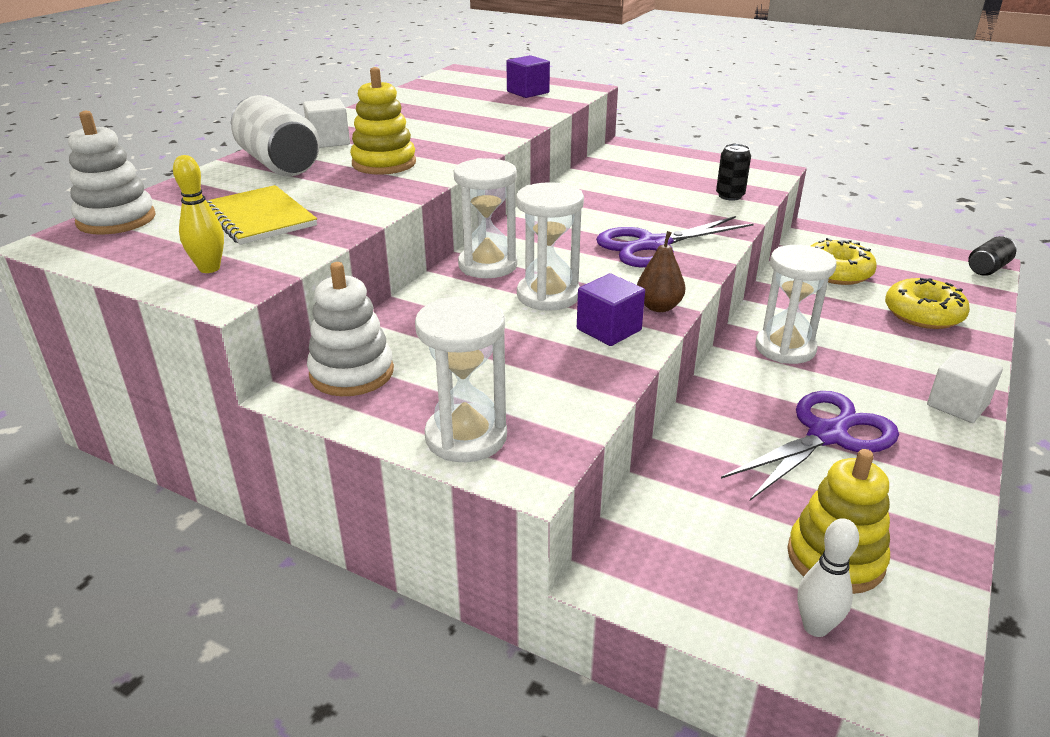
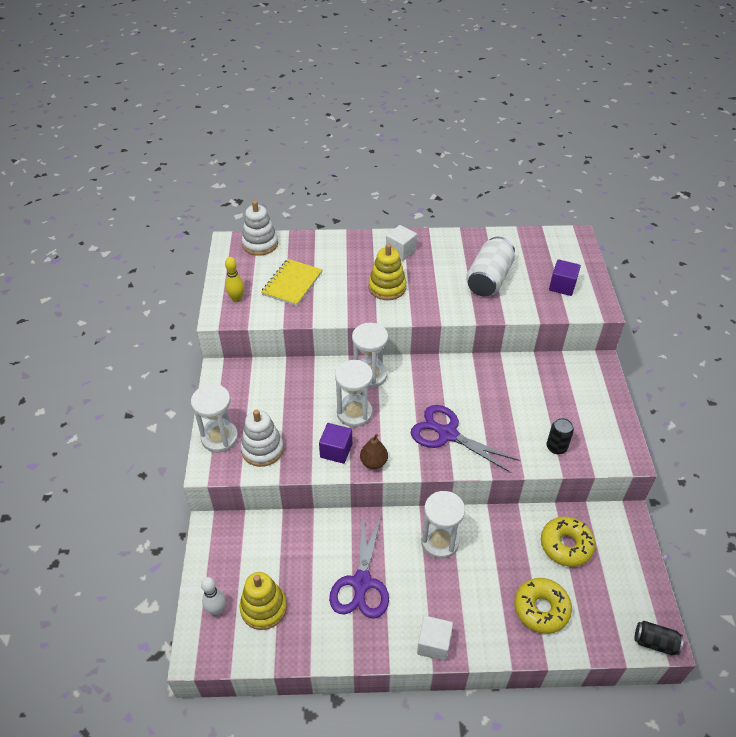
camera: 60 degrees right, 15 degrees up
white can [231,95,320,176] -> white can moved to [466,237,515,297]
white stacking toy [307,262,394,396] -> white stacking toy moved to [240,409,284,467]
purple scissors [721,391,899,500] -> purple scissors turned 75 degrees clockwise [329,513,389,618]

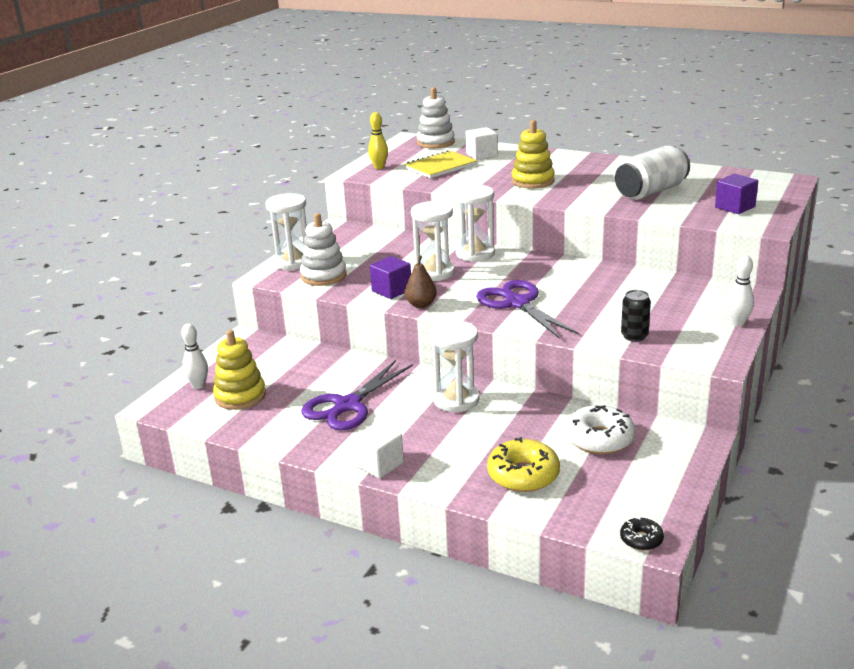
camera: 30 degrees right, 20 degrees down
white cube [386,225,417,261] -> white cube moved to [466,127,498,160]
yellow donut [541,516,595,567] -> white donut [565,405,636,454]
black can [635,621,683,655] -> black donut [620,517,664,551]
none -> white bowling pin [727,256,754,326]

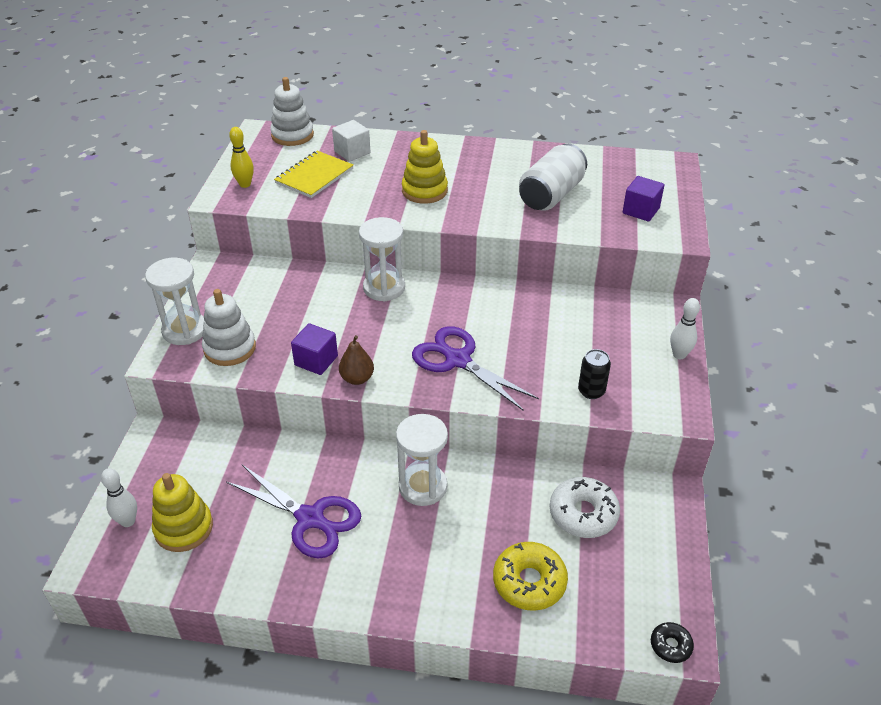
camera: 20 degrees left, 15 degrees up
purple scissors [302,360,413,431] -> purple scissors turned 75 degrees counterclockwise [226,465,361,559]
white cube [352,422,404,479] -> none
white hourglass [411,201,455,281] -> none

